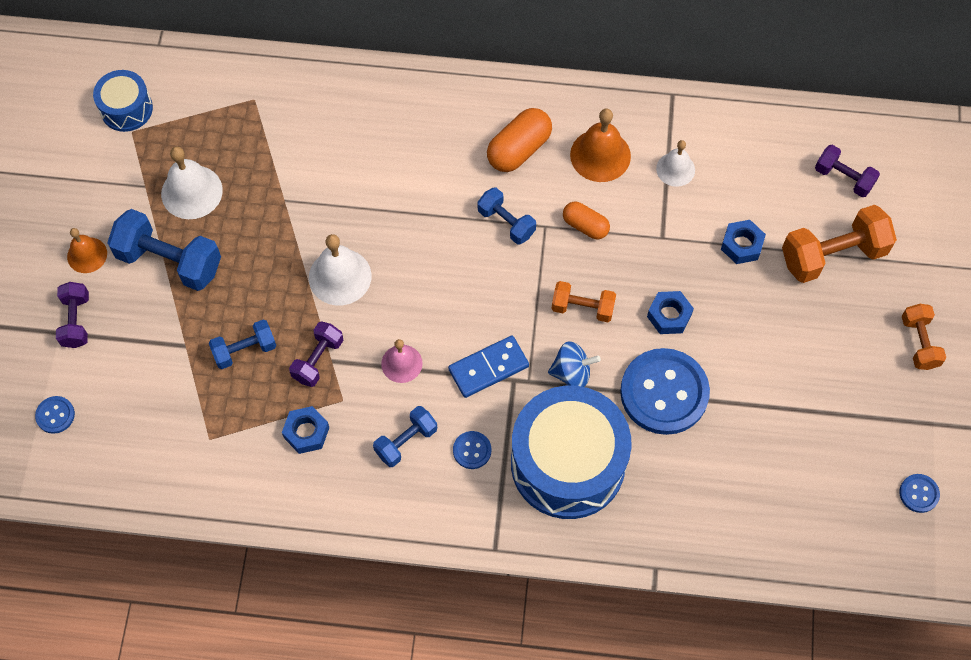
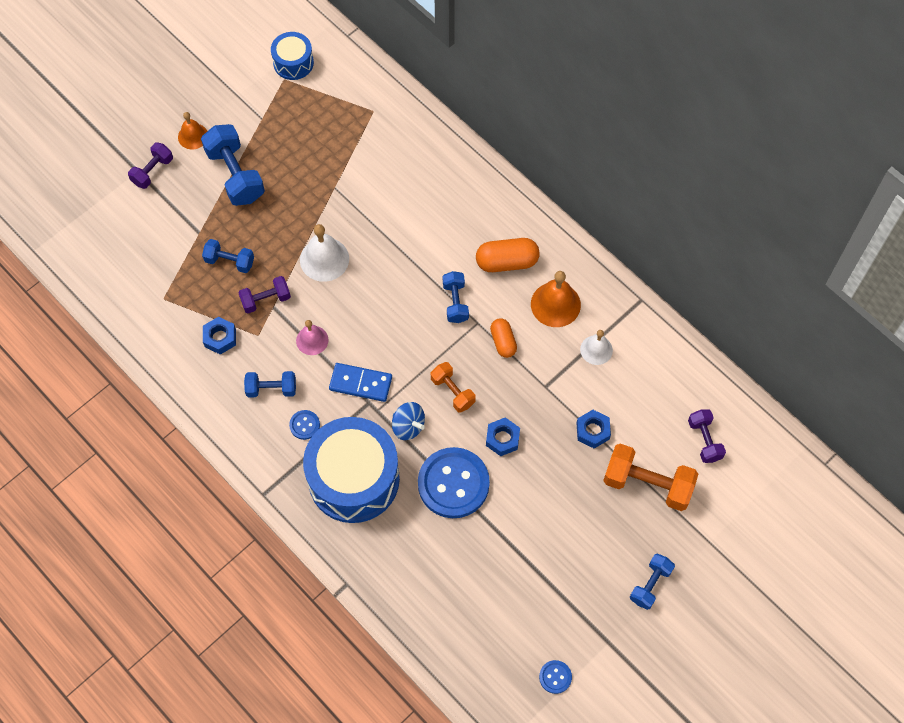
camera: 40 degrees right, 0 degrees up
blue button [35,396,75,434] -> none
white bell [161,146,223,219] -> none
orange dumbbell [902,304,946,370] -> blue dumbbell [630,554,675,610]

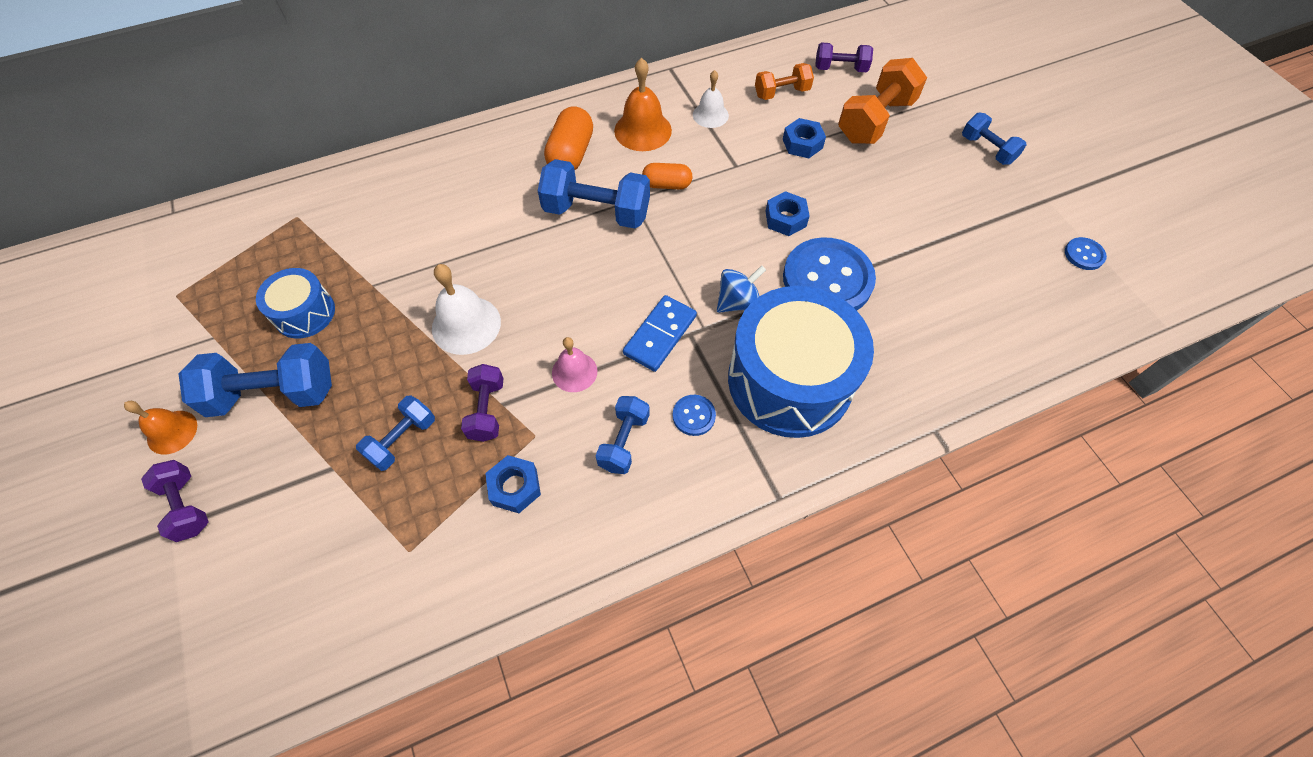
camera: 70 degrees left, 5 degrees down
blue drum [271,32,314,80] -> blue drum moved to [256,268,335,338]
orange dumbbell [431,362,476,413] -> orange dumbbell moved to [755,63,814,100]
blue dumbbell [443,271,469,323] -> blue dumbbell [538,159,650,228], size x1.70

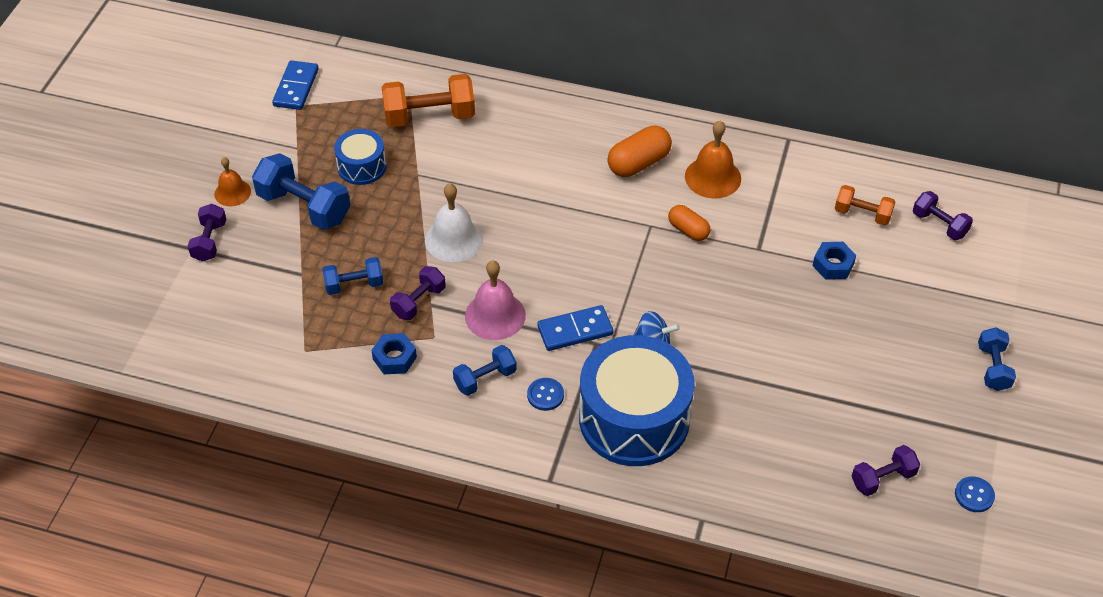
camera: 40 degrees right, 10 degrees down
blue dumbbell [538,159,650,228] -> none
pink bell [552,337,597,392] -> pink bell [465,260,526,340], size x1.56
white bell [693,70,729,128] -> none
blue nut [765,191,810,236] -> none
blue button [783,237,876,310] -> none
orange dumbbell [838,58,927,144] -> orange dumbbell moved to [382,74,475,127]
none -> blue domino [272,60,319,110]
none -> purple dumbbell [852,445,920,496]

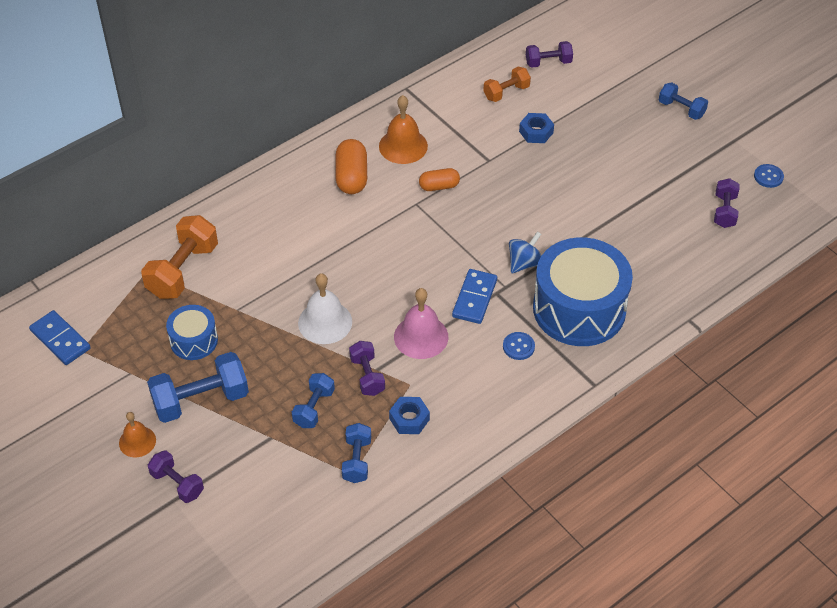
camera: 55 degrees left, 0 degrees up
blue dumbbell [453,345,517,396] -> blue dumbbell moved to [342,423,371,483]

